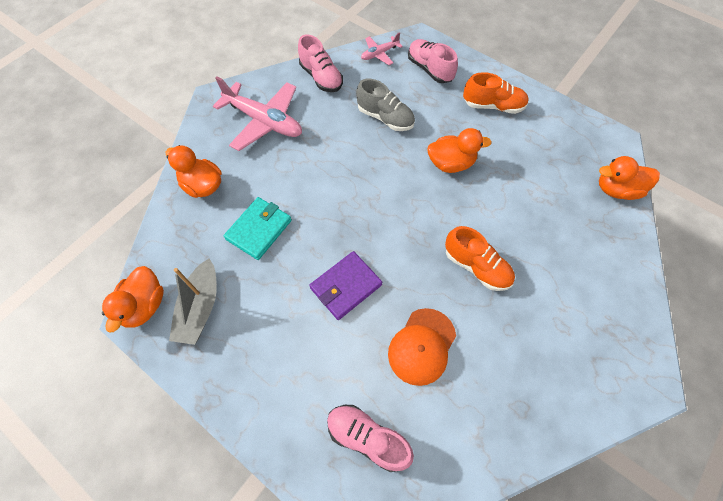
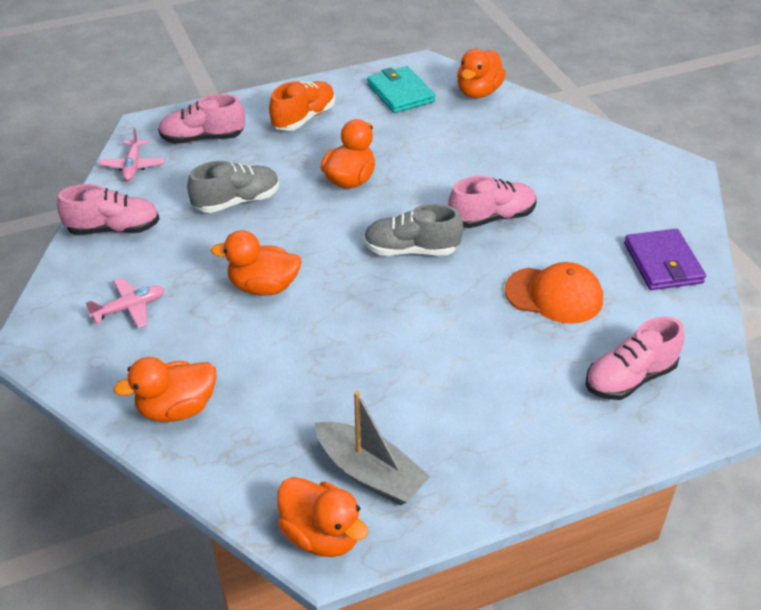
camera: 60 degrees left, 20 degrees down
pink plane [213,77,302,151] -> pink plane [85,278,165,328], size x0.51
turquoise wallet [224,197,292,260] -> turquoise wallet moved to [367,66,435,113]
purple wallet [309,251,382,320] -> purple wallet moved to [624,229,706,290]
orange cap [388,308,456,386] -> orange cap turned 45 degrees counterclockwise [505,262,603,324]
orange shoe [445,226,515,291] -> pink shoe [448,176,536,228]
none -> orange duck [211,230,302,296]
none -> grey shoe [363,204,463,256]

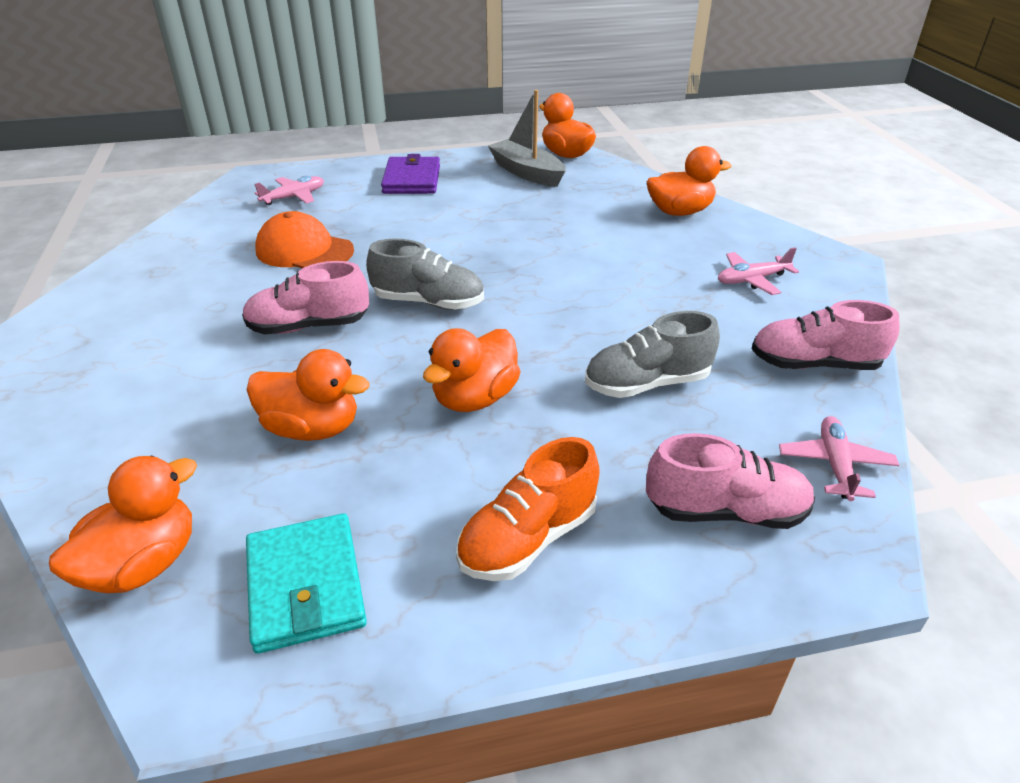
camera: 170 degrees left, 5 degrees down
orange duck [211,230,302,296] -> orange duck moved to [247,349,370,441]
pink shoe [585,317,685,400] -> pink plane [255,176,324,205]
purple wallet [624,229,706,290] -> purple wallet moved to [381,154,440,194]

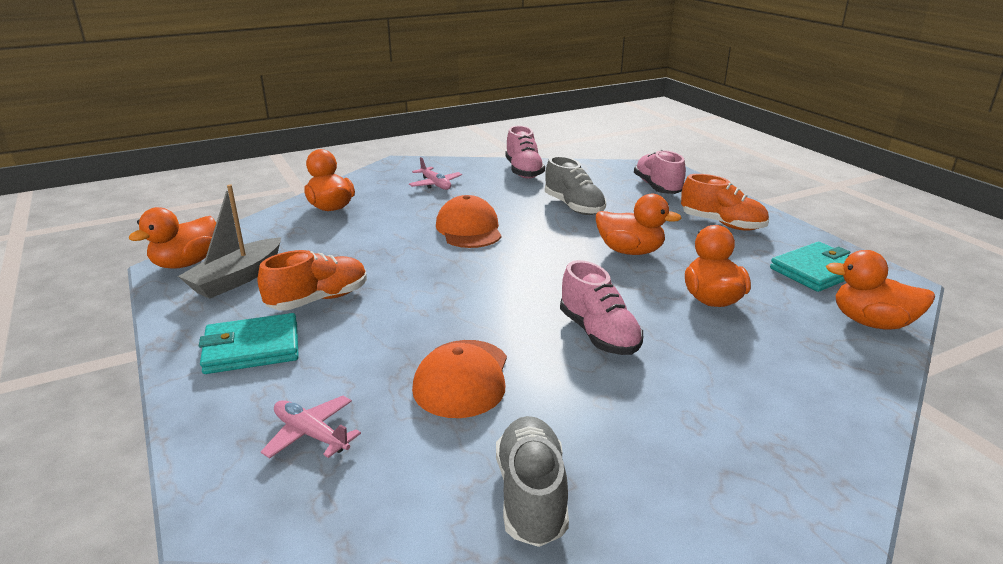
camera: 105 degrees left, 10 degrees down
grey shoe [366,238,484,310] -> grey shoe moved to [496,416,569,547]
purple wallet [381,154,440,194] -> turquoise wallet [199,313,299,374]
pink plane [779,416,899,501] -> none
none -> orange shoe [258,250,367,310]
none -> orange cap [436,195,502,248]

